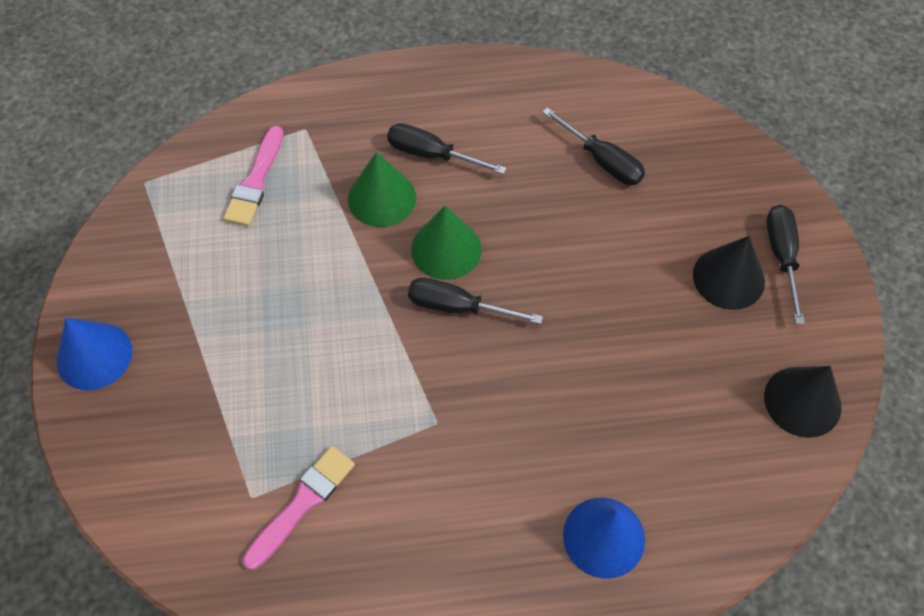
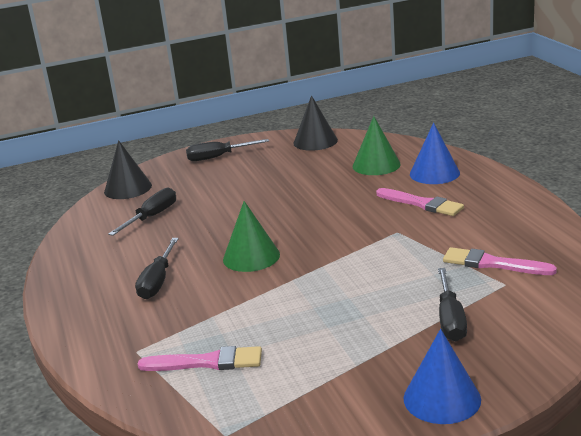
camera: 100 degrees left, 35 degrees down
green cone [348,152,416,227] -> green cone moved to [352,116,401,175]
black screwdriver [408,278,543,324] -> black screwdriver moved to [438,268,467,342]
black cone [693,236,765,310] -> black cone moved to [104,140,152,199]
none -> pink brush [376,188,464,216]

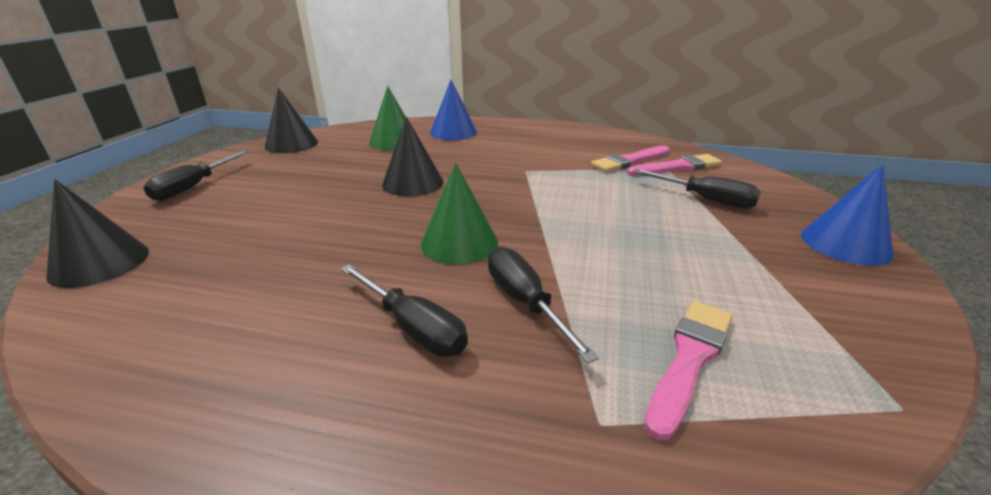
camera: 60 degrees left, 5 degrees up
black screwdriver [108,187,176,236] -> black screwdriver moved to [488,247,599,363]
pink brush [376,188,464,216] -> pink brush moved to [627,154,722,176]
none -> black cone [382,117,444,196]

